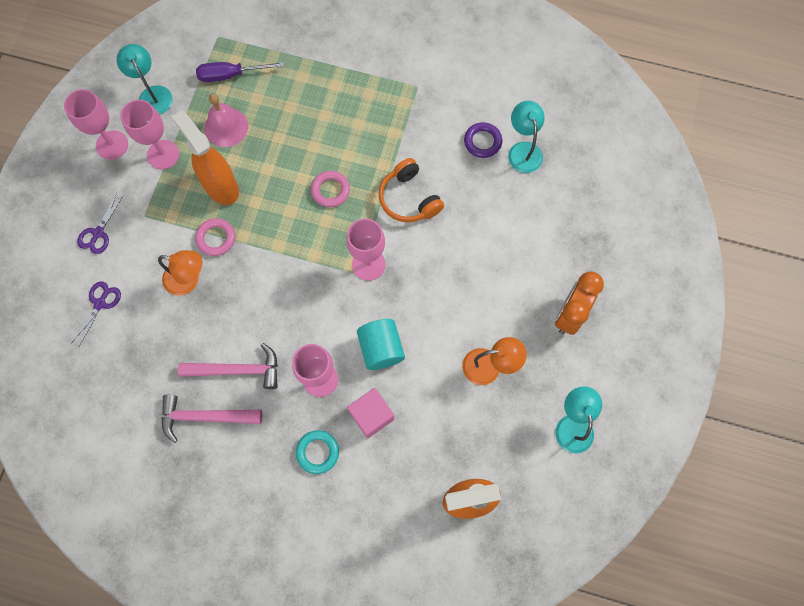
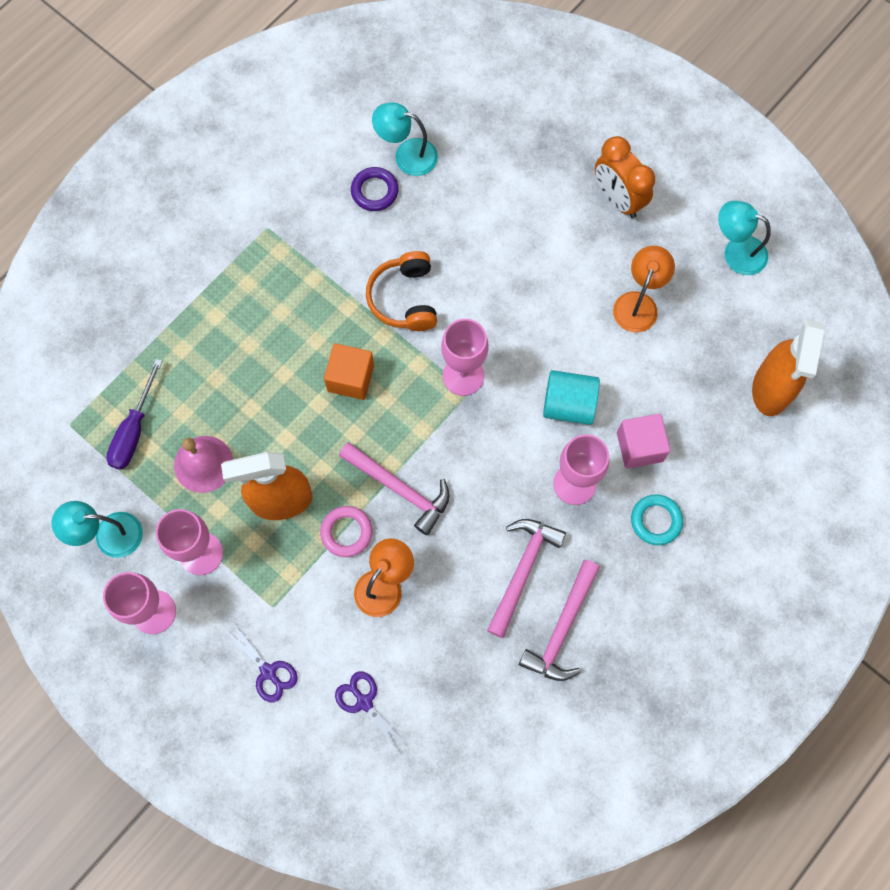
camera: 65 degrees left, 0 degrees up
pink ring [311,171,350,207] -> orange cube [324,343,374,400]
orange headphones [379,158,444,223] -> orange headphones turned 90 degrees clockwise [366,251,437,331]
none -> pink hammer [339,442,450,535]

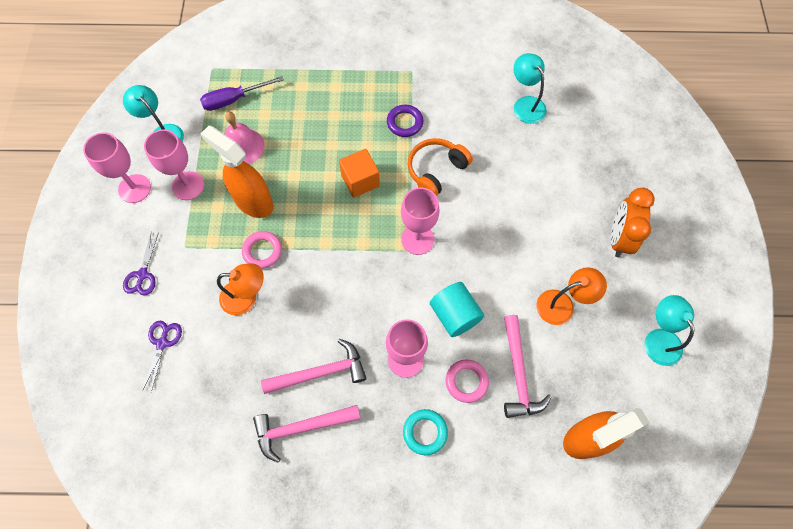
camera: 50 degrees right, 5 degrees down
pink hammer [339,442,450,535] -> pink hammer moved to [504,315,552,418]
purple ring [351,167,399,211] -> purple ring moved to [387,105,423,137]
pink cube [617,414,670,469] -> pink ring [446,360,489,403]

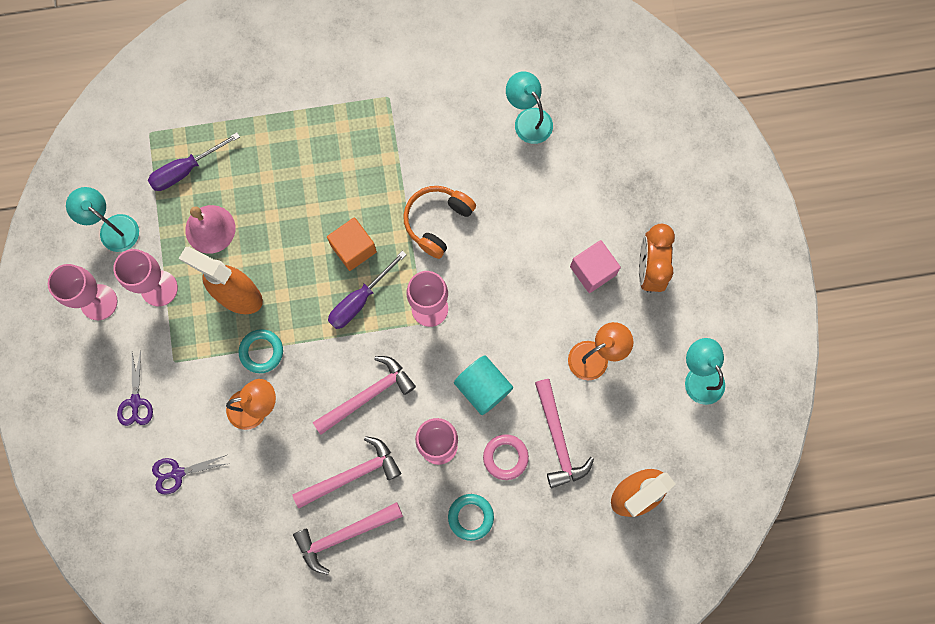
camera: 10 degrees left, 10 degrees up
purple scissors [142,321,182,392] -> purple scissors turned 105 degrees counterclockwise [152,455,230,495]
pink ring [242,231,282,269] -> turquoise ring [239,329,283,373]
purple ring [387,105,423,137] -> none
none -> pink hammer [313,356,416,435]
none -> purple screwdriver [328,251,407,329]
none -> pink cube [570,240,621,293]

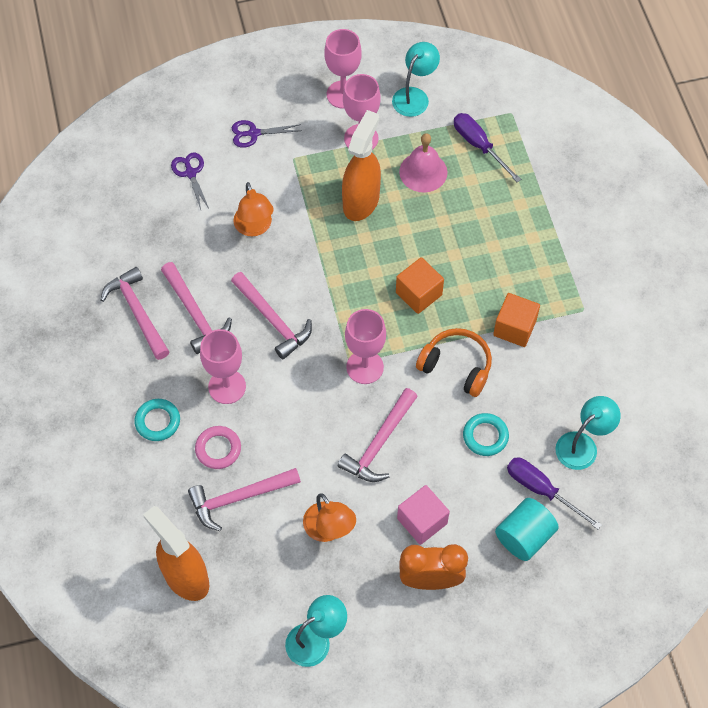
camera: 85 degrees right, 15 degrees down
turquoise ring [239,329,283,373] -> turquoise ring moved to [463,413,509,456]
purple screwdriver [328,251,407,329] -> purple screwdriver moved to [507,457,602,529]
turquoise cylinder [454,355,513,415] -> turquoise cylinder moved to [495,498,559,561]
none -> pink hammer [338,388,418,482]
none -> orange cube [493,293,540,347]

